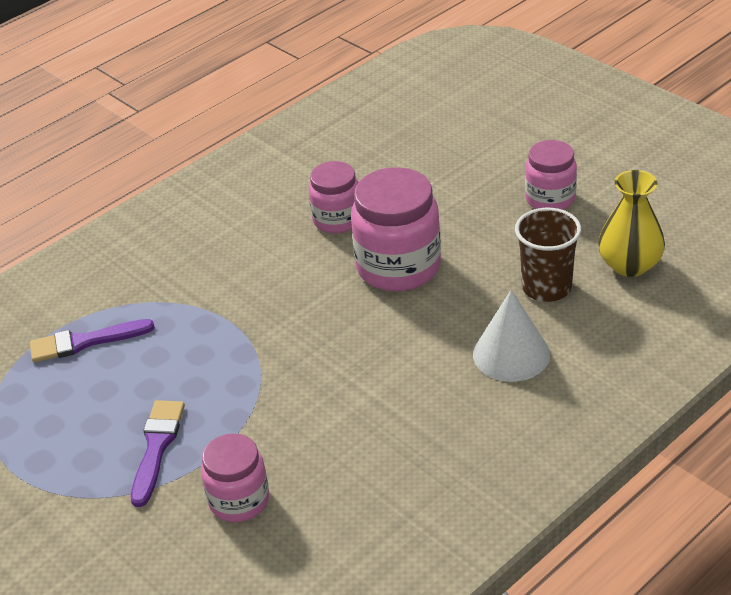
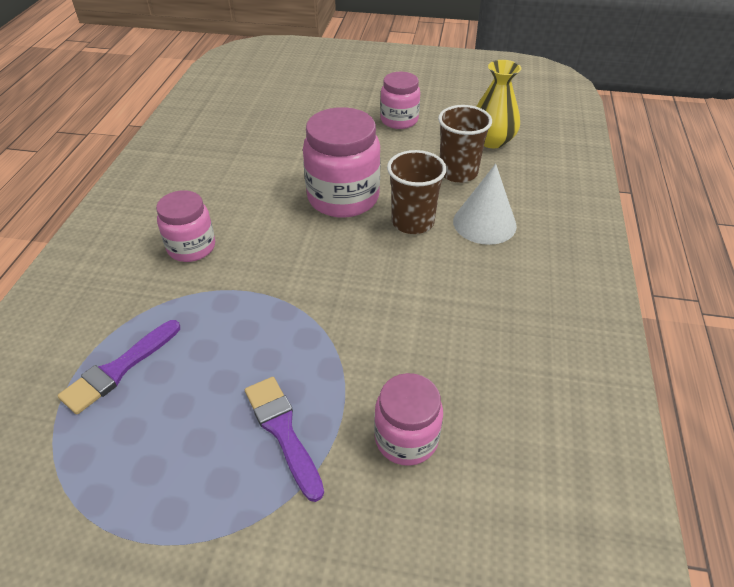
camera: 40 degrees left, 5 degrees up
pink jar [309,161,358,233] -> pink jar moved to [156,190,215,262]
none -> brown cup [387,150,447,234]

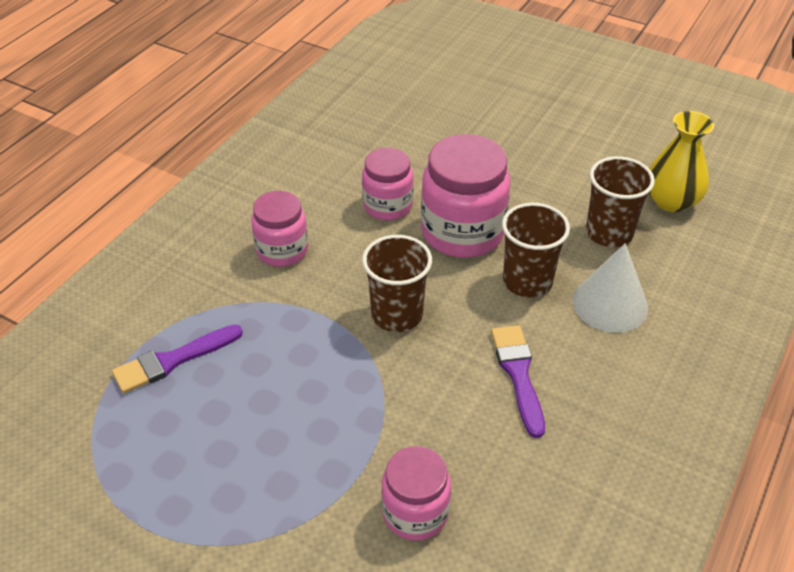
camera: 20 degrees right, 0 degrees up
purple brush [245,377,324,502] -> purple brush moved to [491,325,545,438]
pink jar [380,72,420,129] -> pink jar moved to [362,148,414,220]
none -> brown cup [362,235,432,332]

